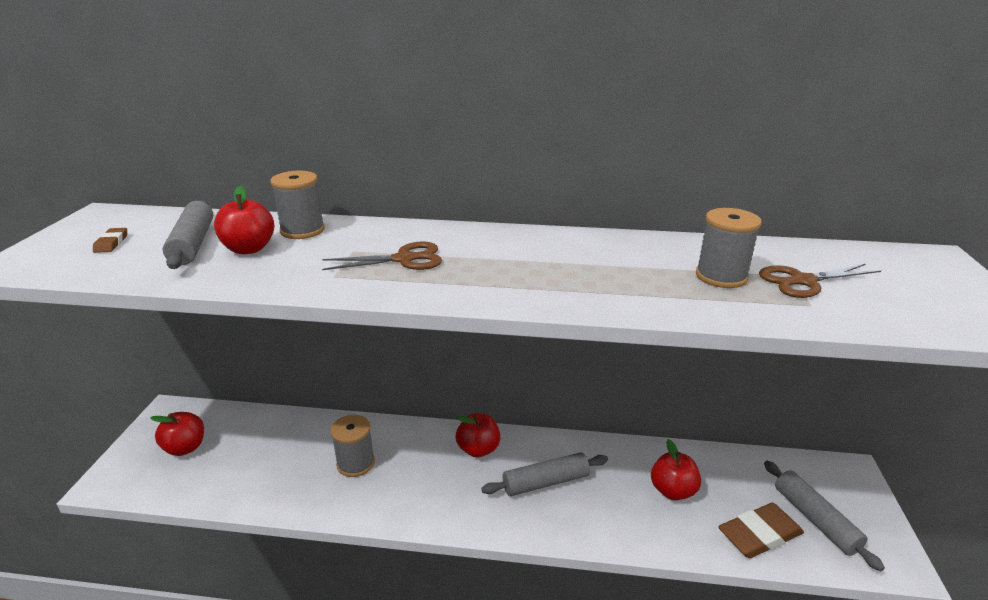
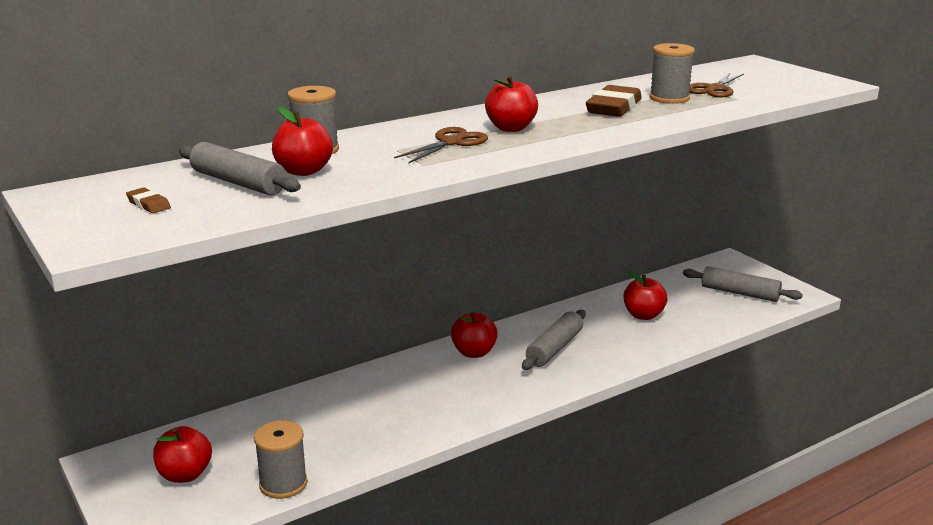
camera: 40 degrees left, 5 degrees down
grey spool [331,415,375,477] -> grey spool moved to [254,420,307,499]
brown eraser [718,503,804,558] -> brown eraser moved to [586,85,642,117]
none -> red apple [485,75,538,132]

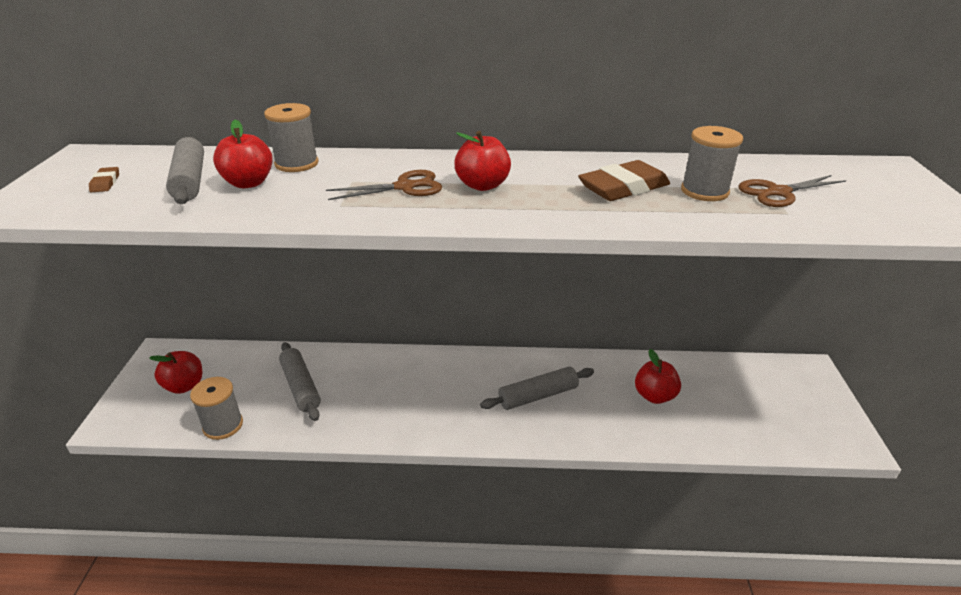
camera: 35 degrees right, 10 degrees up
red apple [451,312,498,358] -> none
grey rolling pin [683,266,803,302] -> grey rolling pin moved to [279,342,321,421]

